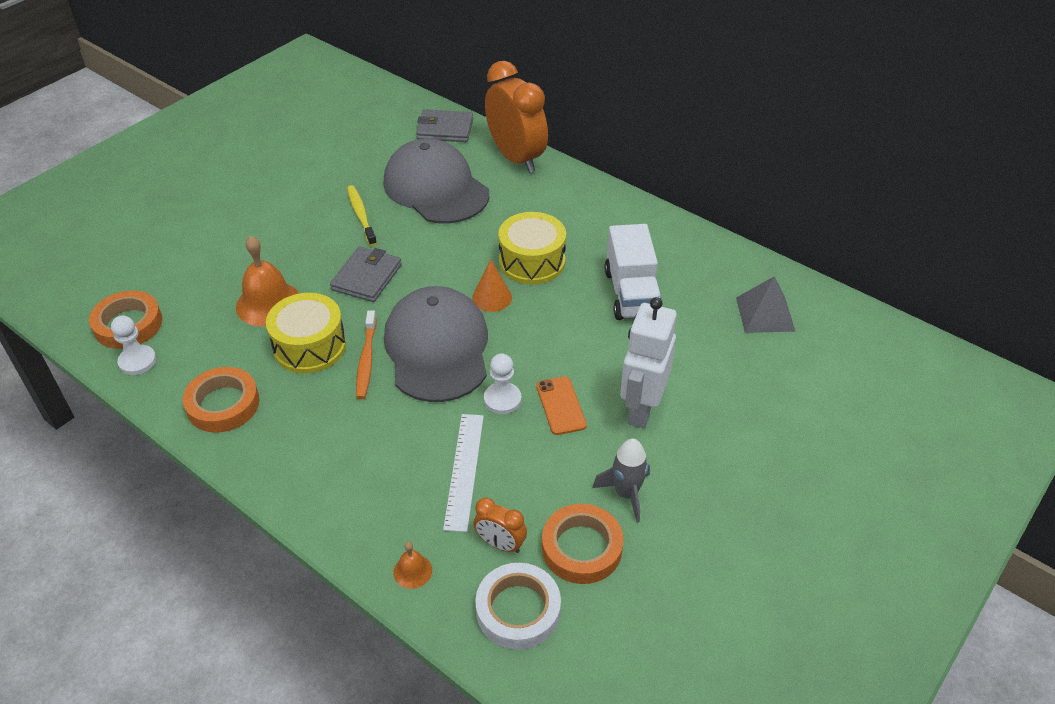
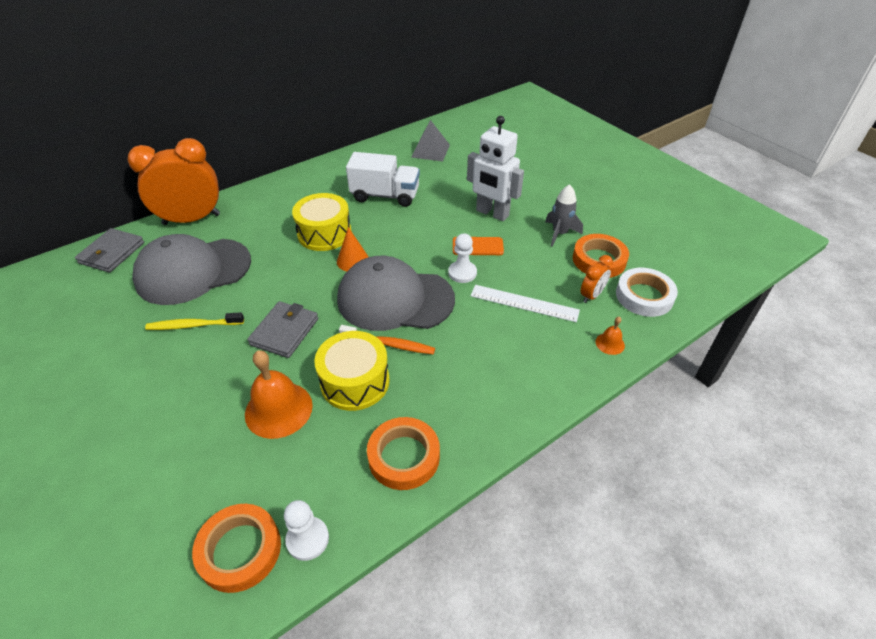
camera: 75 degrees left, 0 degrees up
grey wallet [330,247,402,302] -> grey wallet turned 75 degrees clockwise [247,301,318,358]

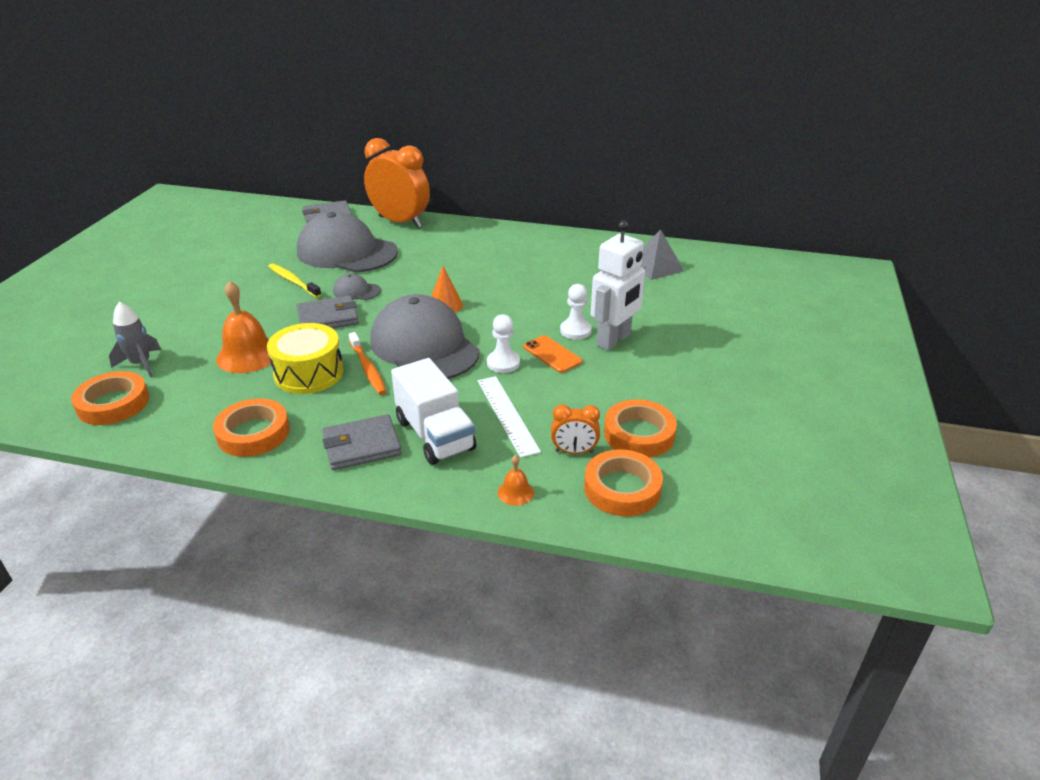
camera: 50 degrees right, 10 degrees down
white pawn [284,500,329,561] -> white pawn moved to [560,284,592,340]
yellow drum [292,193,352,251] -> none
white truck [346,152,420,207] -> white truck moved to [391,358,476,465]
white robot [467,116,524,221] -> white robot turned 135 degrees counterclockwise [591,220,646,351]
grey rocket [545,184,583,247] -> grey rocket moved to [109,302,161,377]
white tape [616,268,678,317] -> orange tape [584,449,663,517]
none -> grey wallet [322,414,402,470]
none -> grey cap [333,274,381,300]

